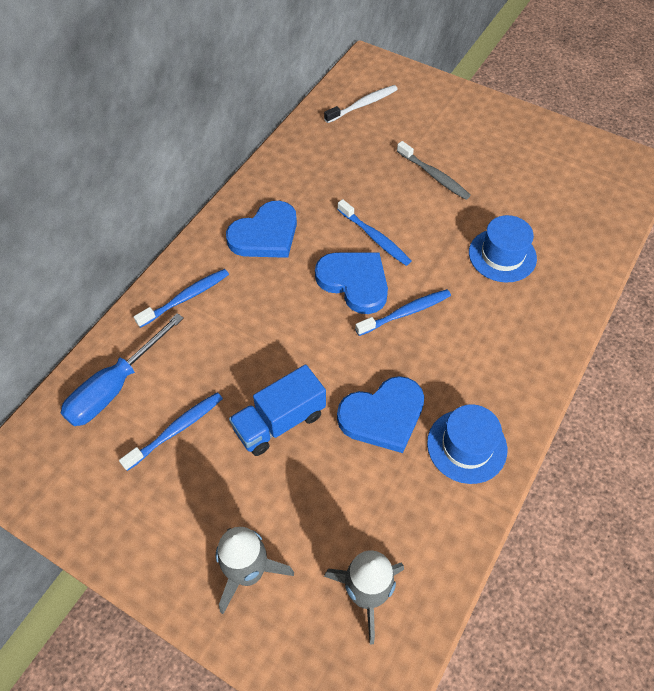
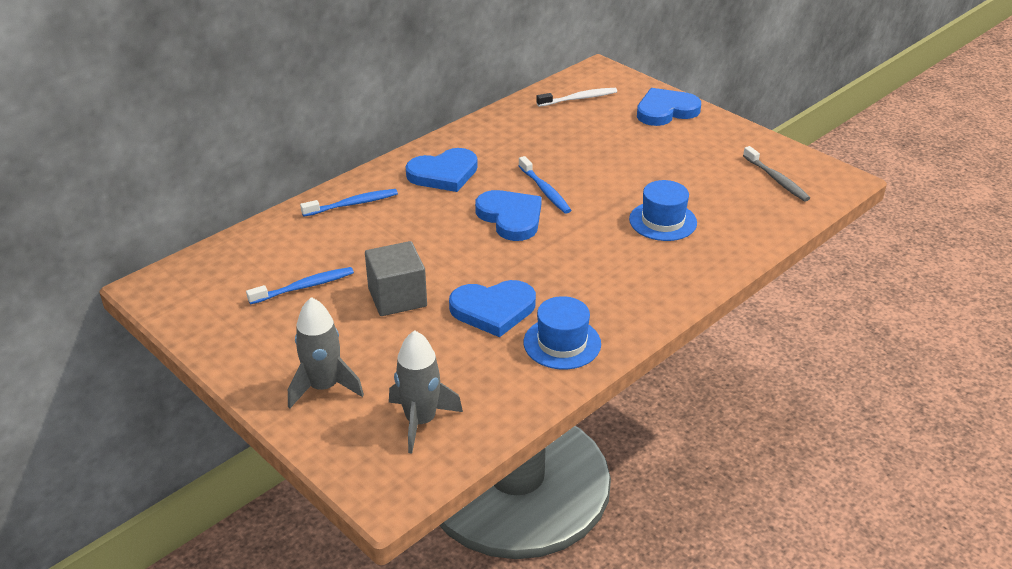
camera: 15 degrees right, 20 degrees down
blue screwdriver [61,313,184,426] -> none
blue truck [229,364,326,456] -> grey cube [365,241,427,316]
blue toothbrush [355,289,451,336] -> none
grey toothbrush [397,141,471,200] -> grey toothbrush moved to [743,146,810,202]
none -> blue heart [637,88,701,126]

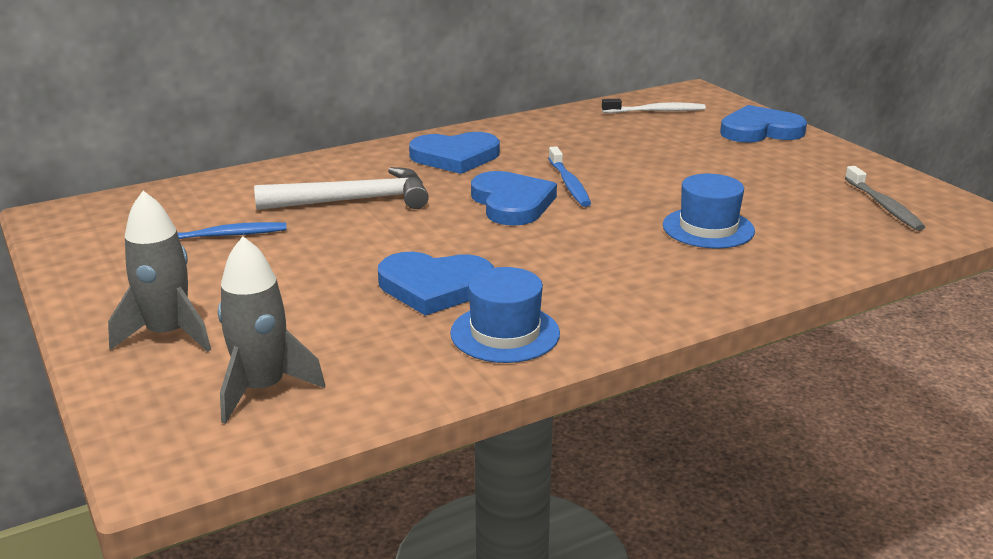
camera: 15 degrees right, 10 degrees down
blue toothbrush [300,189,398,217] -> none
grey cube [365,241,427,316] -> none
none -> white hammer [254,167,429,210]

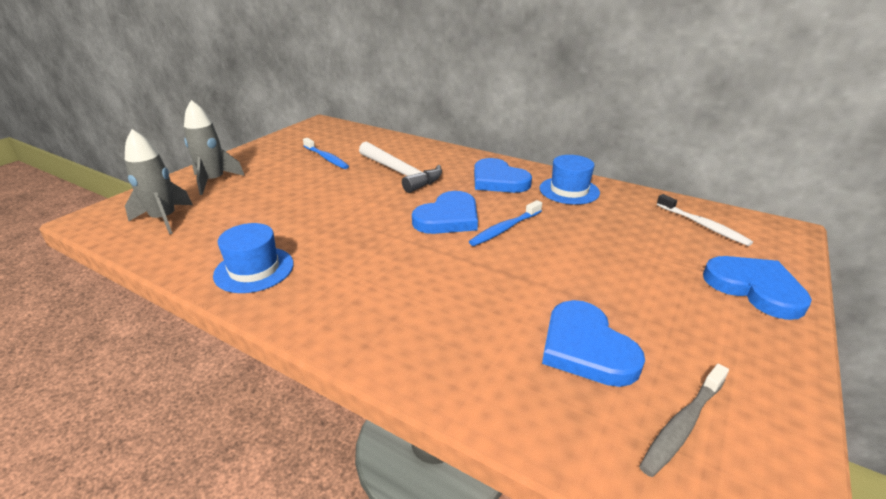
camera: 60 degrees right, 5 degrees up
blue heart [378,252,494,316] -> blue heart moved to [542,300,645,387]
blue hat [663,174,755,249] -> blue hat moved to [540,155,600,205]

